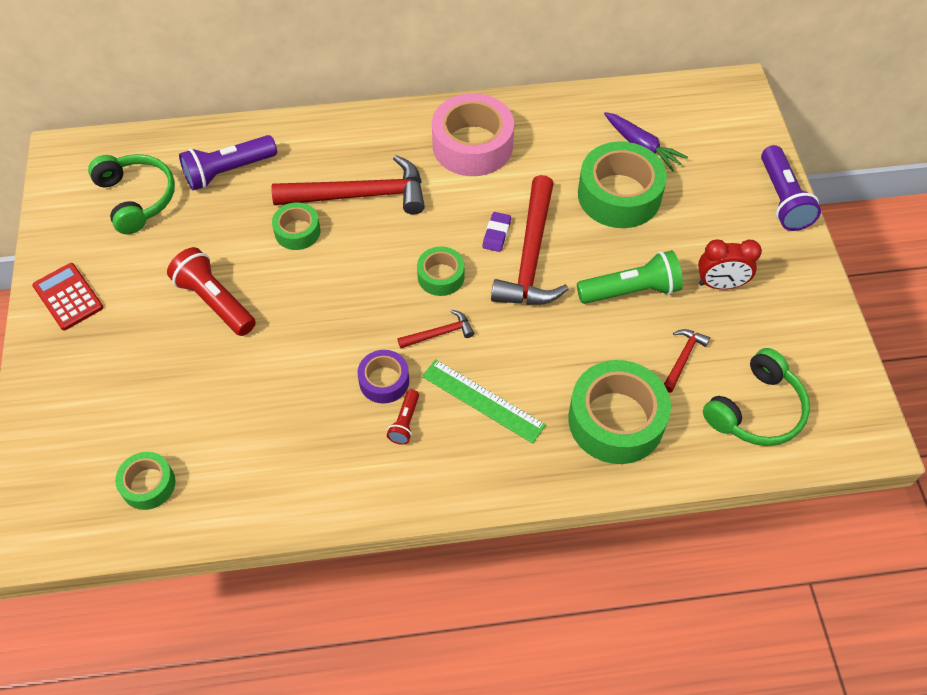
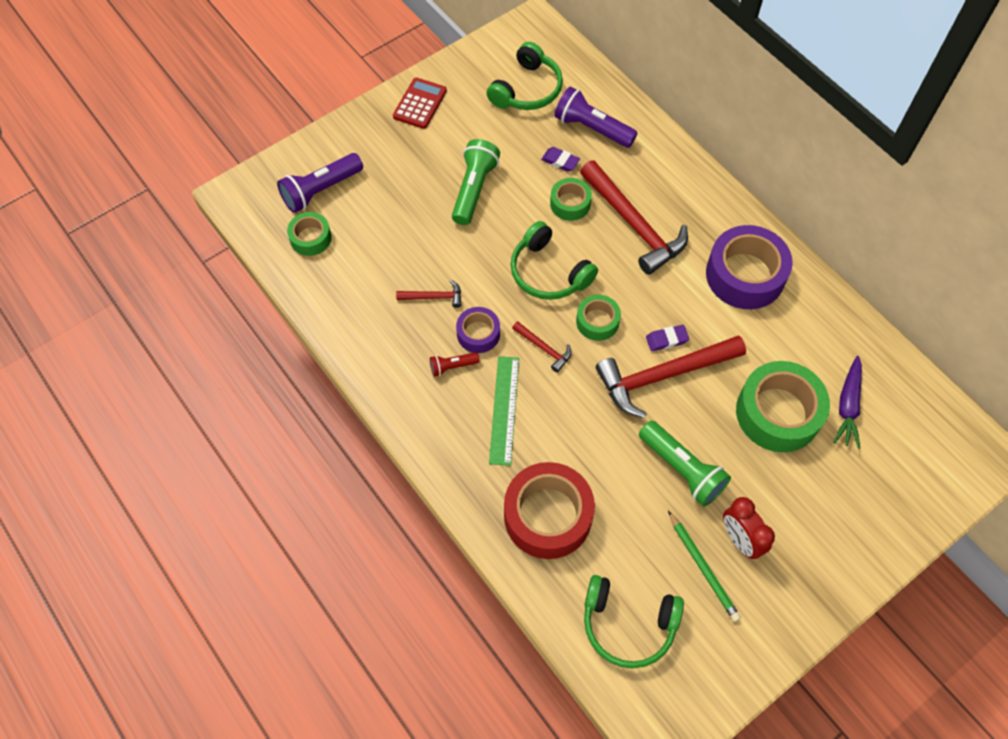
camera: 60 degrees right, 5 degrees up
red flashlight [167,247,256,336] -> green flashlight [452,139,500,225]
pink tape [432,93,514,176] -> purple tape [706,225,793,309]
green tape [568,360,671,464] -> red tape [504,462,595,559]
red hammer [664,329,710,393] -> red hammer moved to [396,280,461,308]
purple flashlight [761,145,821,231] -> purple flashlight moved to [277,153,363,213]
none -> green headphones [511,221,598,300]
none -> purple eraser [541,147,580,172]
none -> green pencil [668,511,741,622]

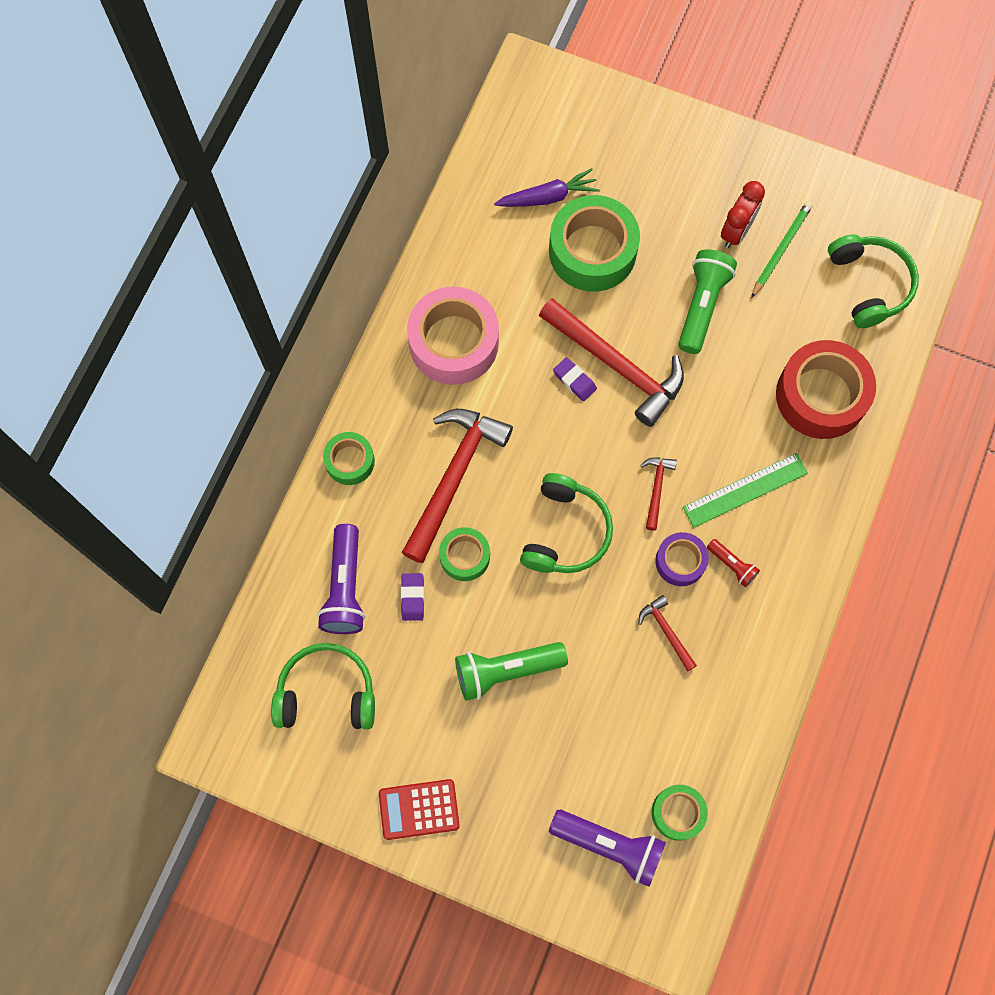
camera: 120 degrees left, 10 degrees up
green tape [576,295,621,341] -> green tape moved to [323,432,375,485]
purple tape [706,225,793,309] -> pink tape [407,287,499,385]

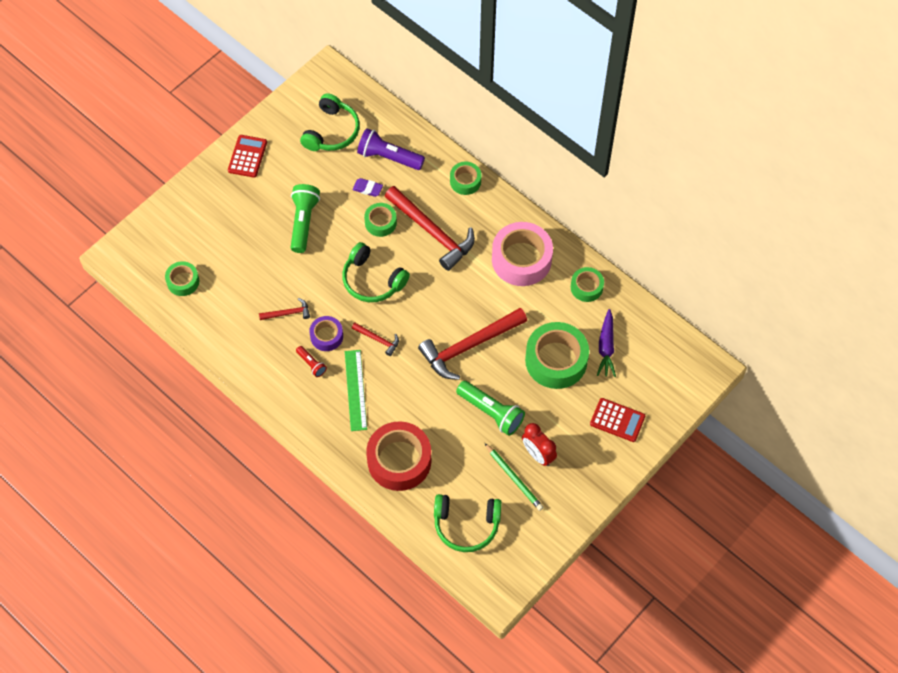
camera: 110 degrees right, 10 degrees down
purple flashlight [549,810,666,887] -> none
purple eraser [553,357,597,401] -> none
red flashlight [707,539,760,587] -> red flashlight turned 105 degrees counterclockwise [296,346,327,377]
none -> green tape [571,267,604,302]
none -> red calculator [590,398,645,442]

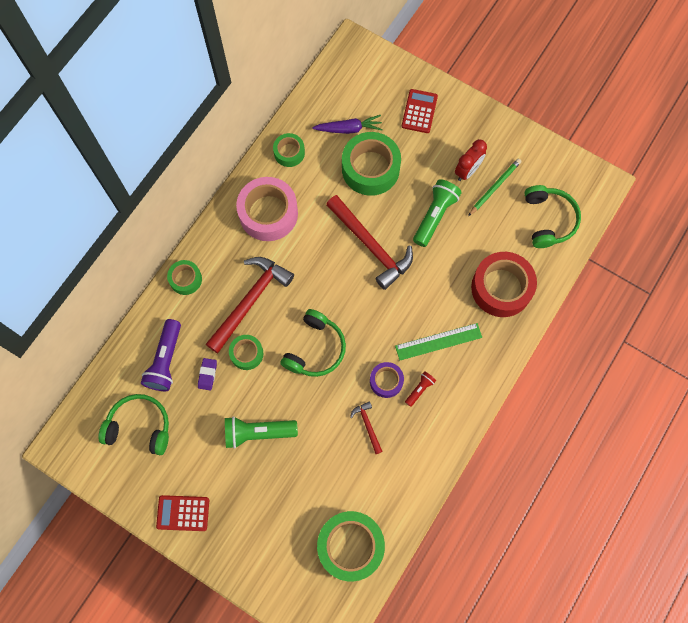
camera: 100 degrees left, 10 degrees up
green tape [165,261,199,296] -> green tape [317,511,385,582], size x1.87
red hammer [352,323,399,356] -> none

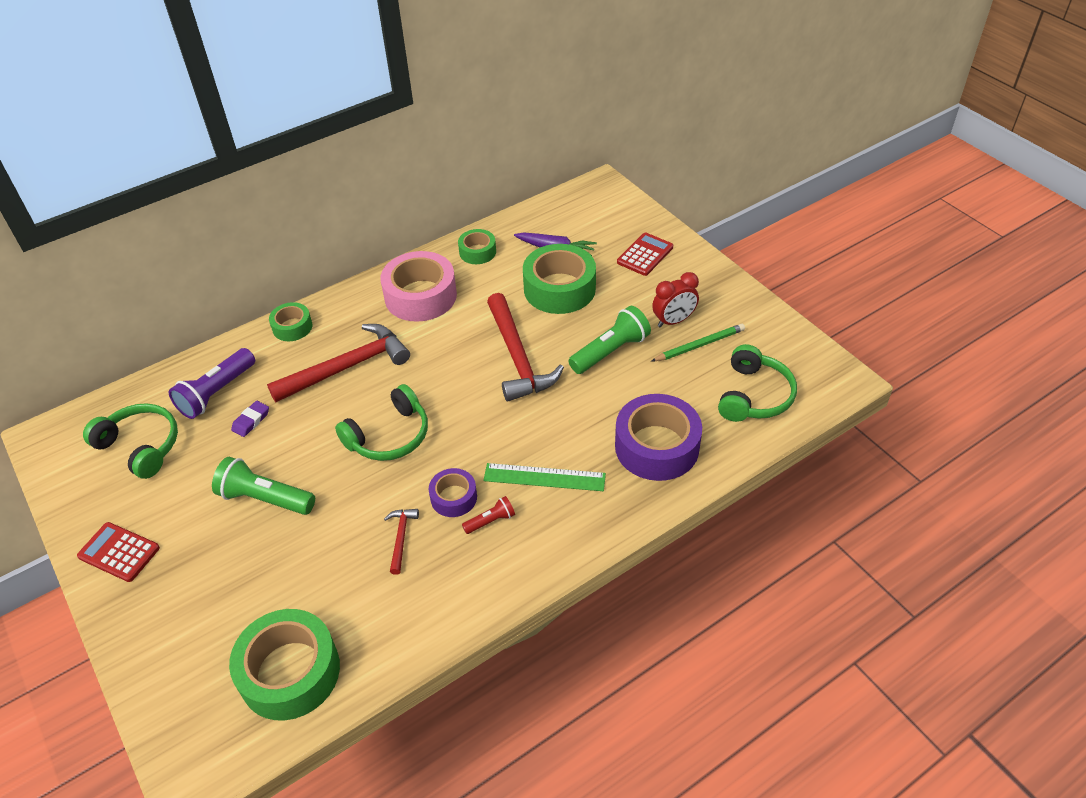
camera: 25 degrees right, 25 degrees down
green tape [229,335,263,370] -> none
red tape [471,252,537,317] -> purple tape [615,394,702,481]

